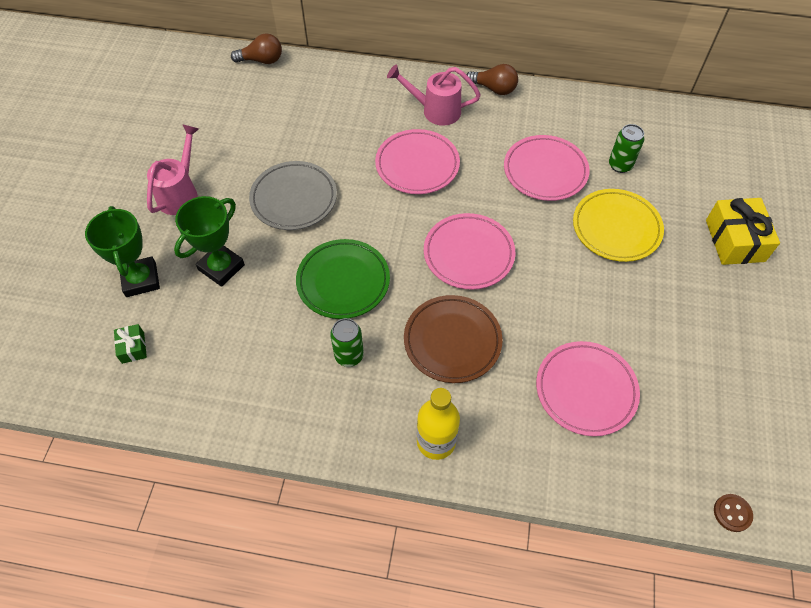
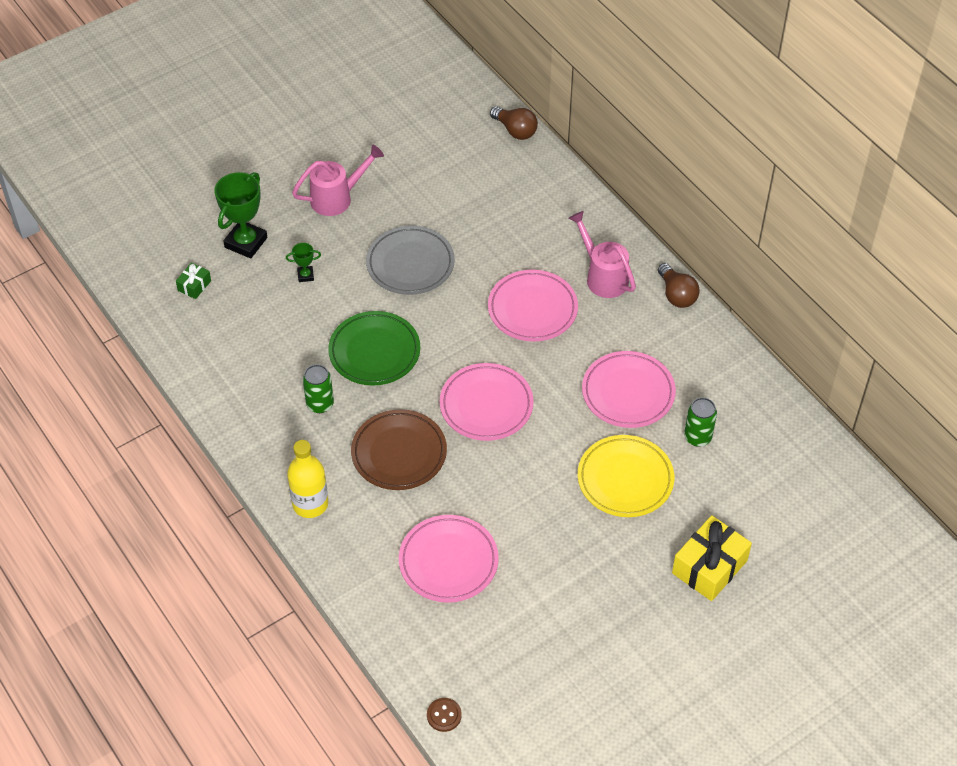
camera: 45 degrees right, 5 degrees down
green trophy [174,196,245,287] -> green trophy [286,243,321,282], size x0.48

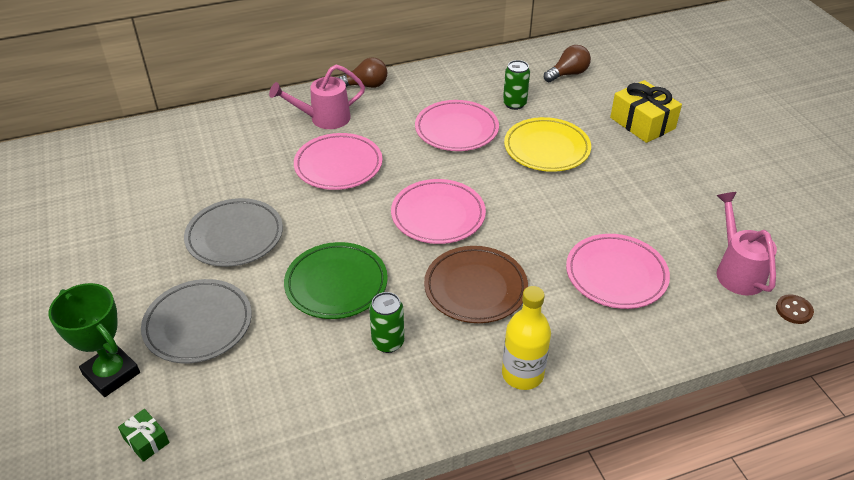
camera: 75 degrees left, 10 degrees down
green trophy [286,243,321,282] -> grey plate [141,279,252,363]
pink watering can [292,144,384,216] -> pink watering can moved to [716,192,777,295]
brown light bulb [490,106,538,140] -> brown light bulb moved to [544,45,591,82]

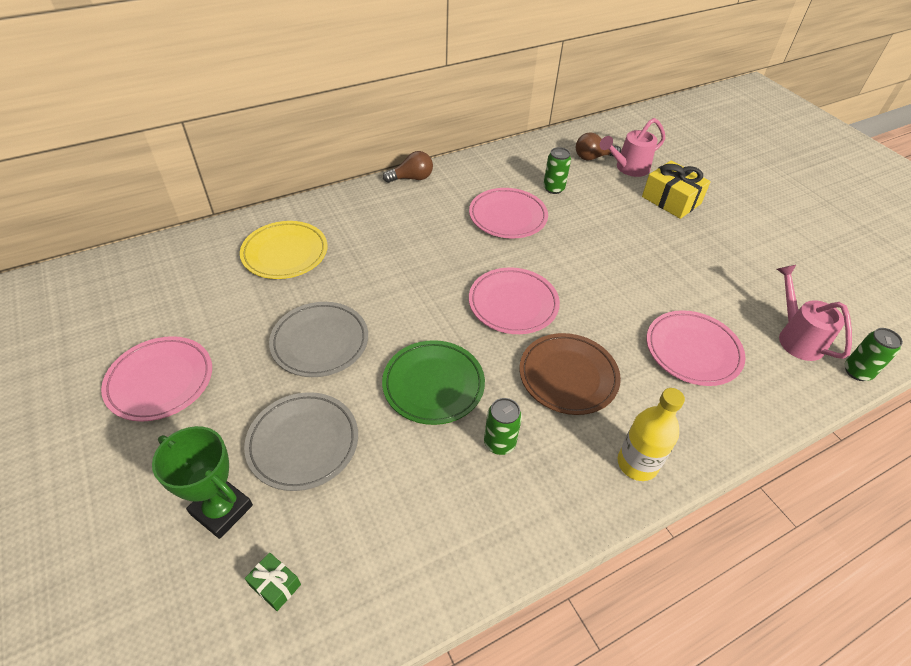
camera: 10 degrees left, 5 degrees up
pink watering can [269,64,365,129] -> pink watering can moved to [600,118,665,177]
pink plate [294,133,383,190] -> pink plate moved to [101,336,212,422]
yellow plate [504,117,591,172] -> yellow plate moved to [240,221,327,279]
brown light bulb [544,45,591,82] -> brown light bulb turned 150 degrees counterclockwise [576,132,621,161]
brown button [776,294,814,324] -> green can [845,328,903,381]

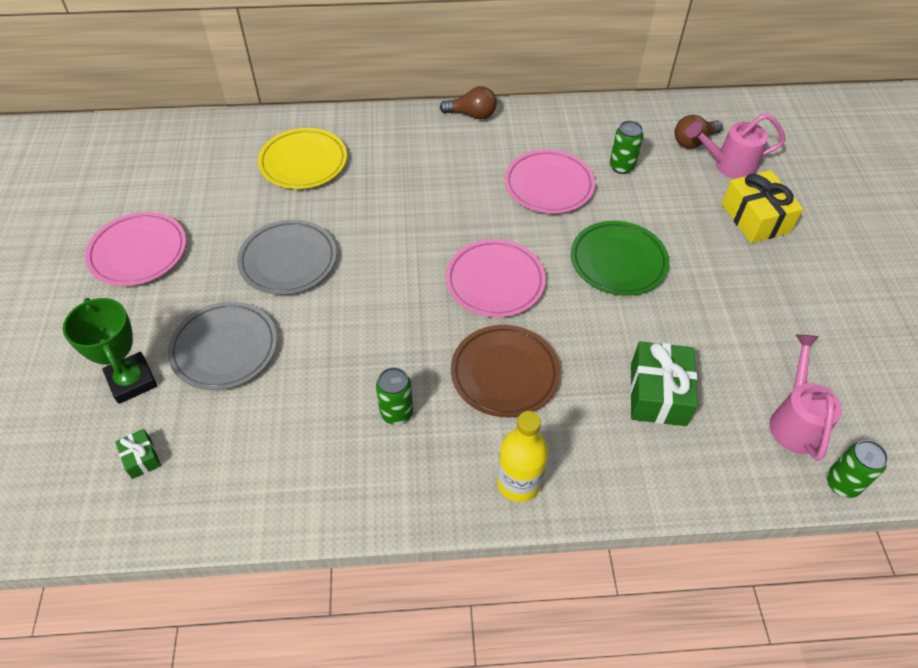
camera: 25 degrees right, 5 degrees up
green plate [382,340,485,425] -> green plate moved to [571,221,669,296]
brown light bulb [576,132,621,161] -> brown light bulb turned 45 degrees counterclockwise [674,115,723,149]
pink plate [647,310,746,386] -> green gift [630,341,698,426]

